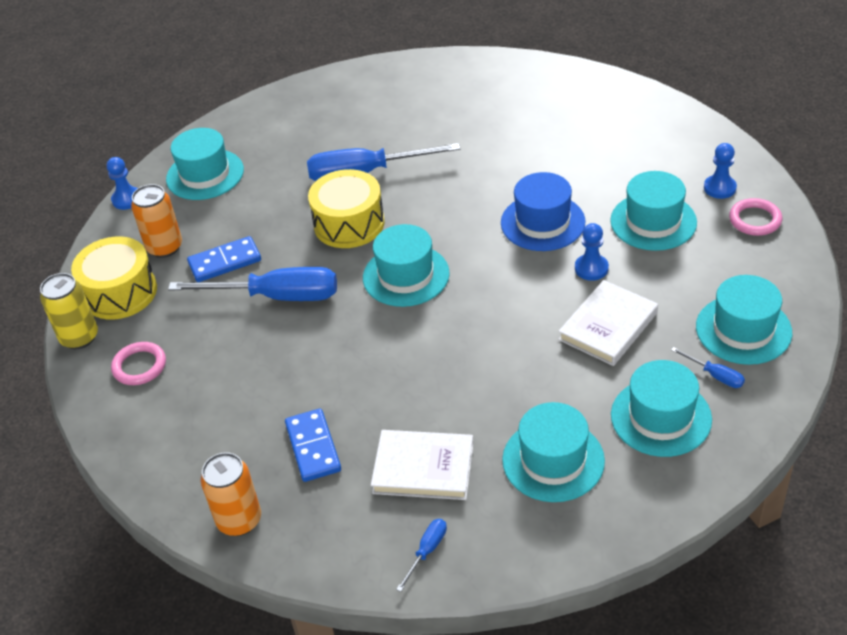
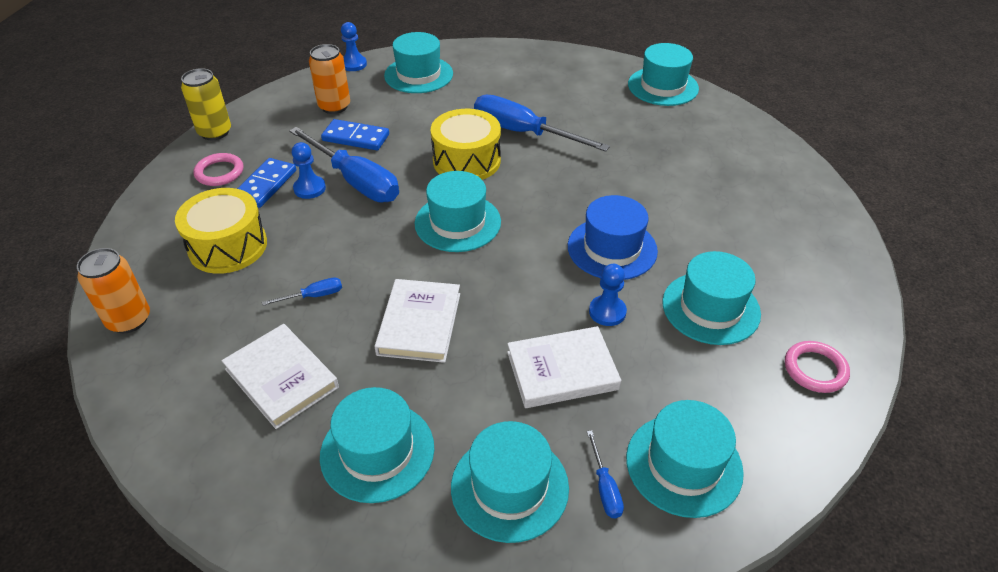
camera: 35 degrees right, 0 degrees up
yellow drum [71,236,157,320] -> yellow drum moved to [175,188,267,274]
blue domino [285,409,341,482] -> blue domino moved to [237,158,296,208]
blue screwdriver [396,519,447,592] -> blue screwdriver moved to [262,277,342,306]
blue pawn [704,143,737,199] -> blue pawn moved to [292,142,326,199]
none -> white book [374,279,460,363]
none -> turquoise hat [628,43,699,106]

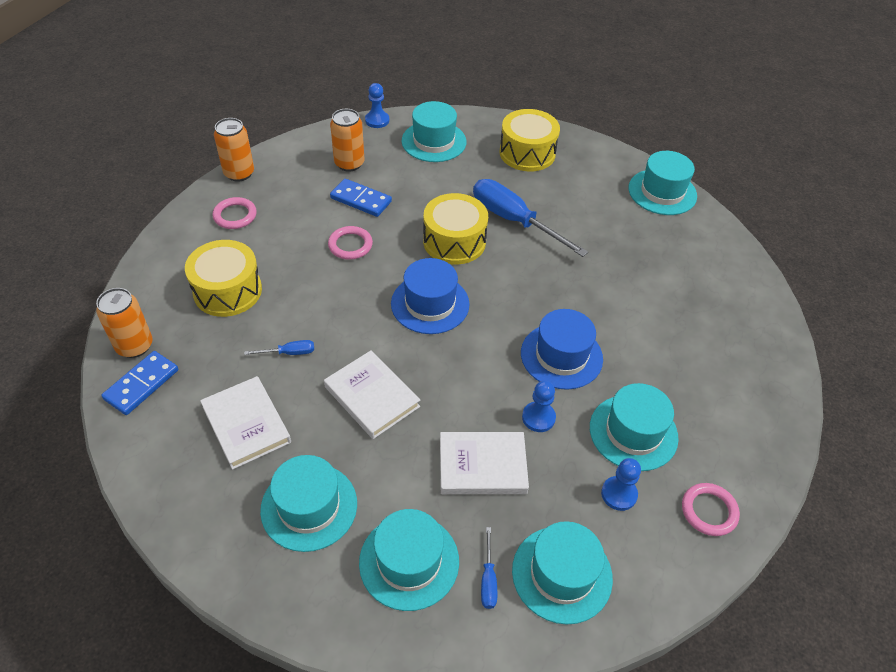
camera: 10 degrees right, 5 degrees up
yellow can [181,68,231,140] -> orange can [214,118,254,182]
blue domino [237,158,296,208] -> blue domino moved to [101,351,178,415]
blue screwdriver [289,127,399,202] -> pink ring [328,226,373,260]
blue pawn [292,142,326,199] -> blue pawn moved to [601,458,641,511]
white book [374,279,460,363] -> white book turned 60 degrees counterclockwise [324,350,420,439]
turquoise hat [415,171,501,252] -> blue hat [391,258,470,334]
none -> yellow drum [499,109,560,171]

